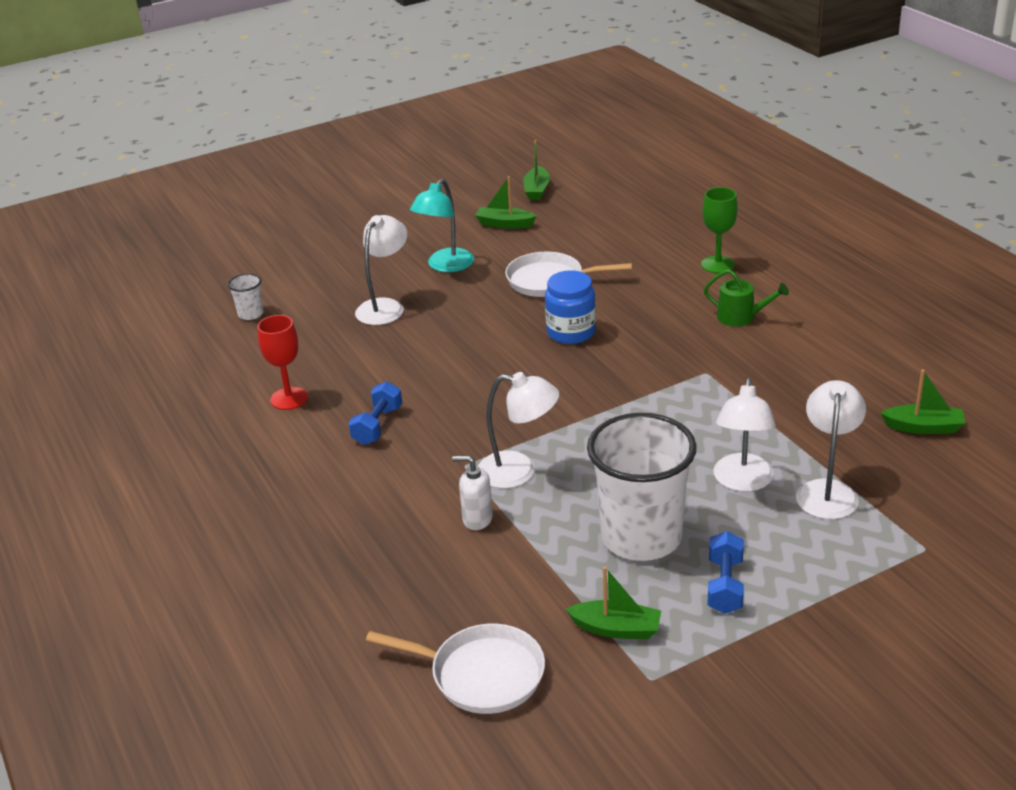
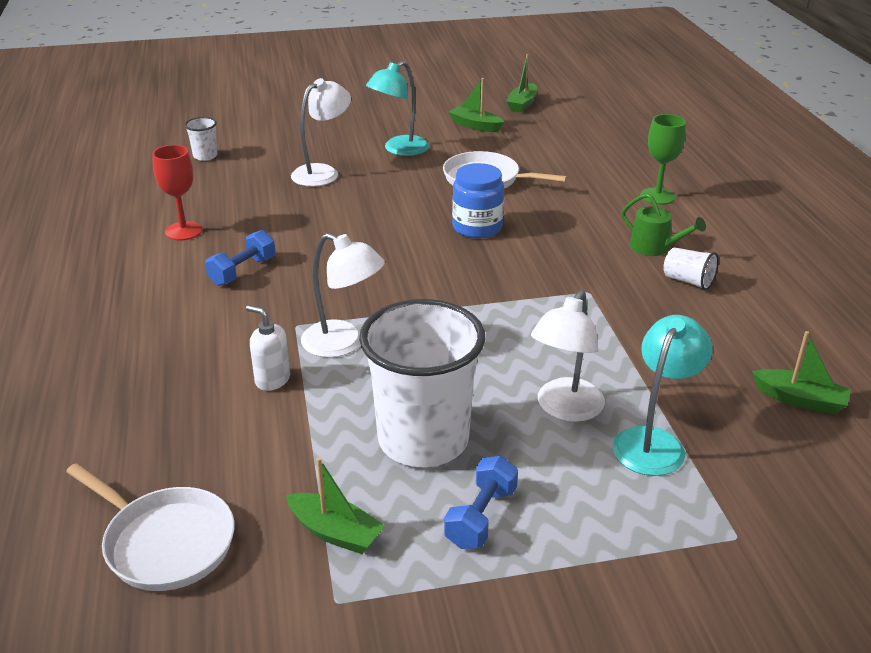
camera: 15 degrees right, 0 degrees up
white lamp [796,380,866,519] -> turquoise lamp [613,315,713,476]
none -> white cup [664,247,719,290]

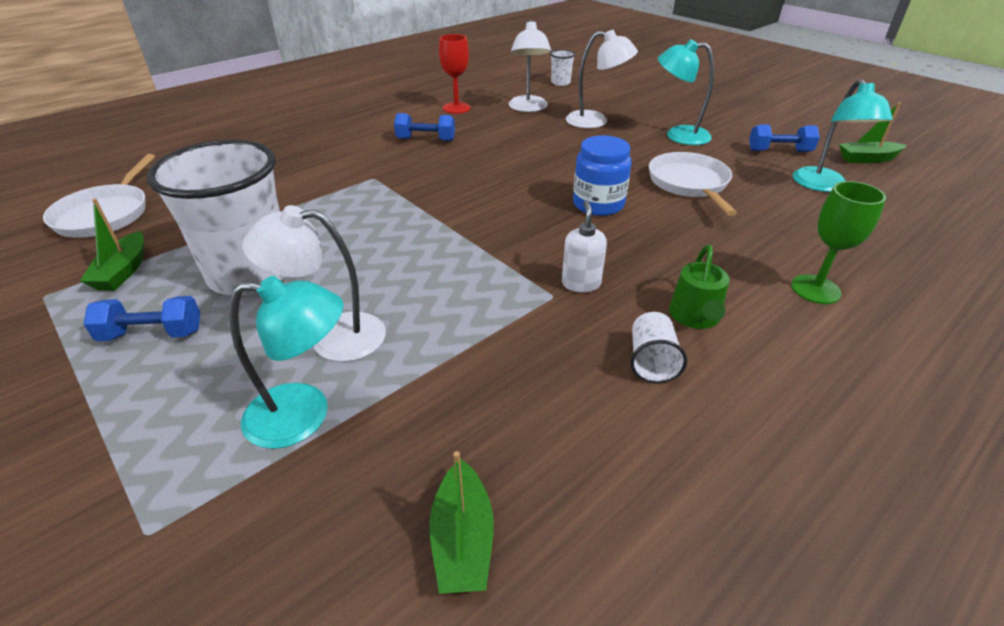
camera: 60 degrees right, 5 degrees up
white soap dispenser [246,305,290,391] -> white soap dispenser moved to [562,201,607,293]
white lamp [301,233,385,358] -> white lamp moved to [509,20,551,112]
green boat [449,78,504,132] -> blue dumbbell [749,124,820,152]
none -> turquoise lamp [793,79,893,192]

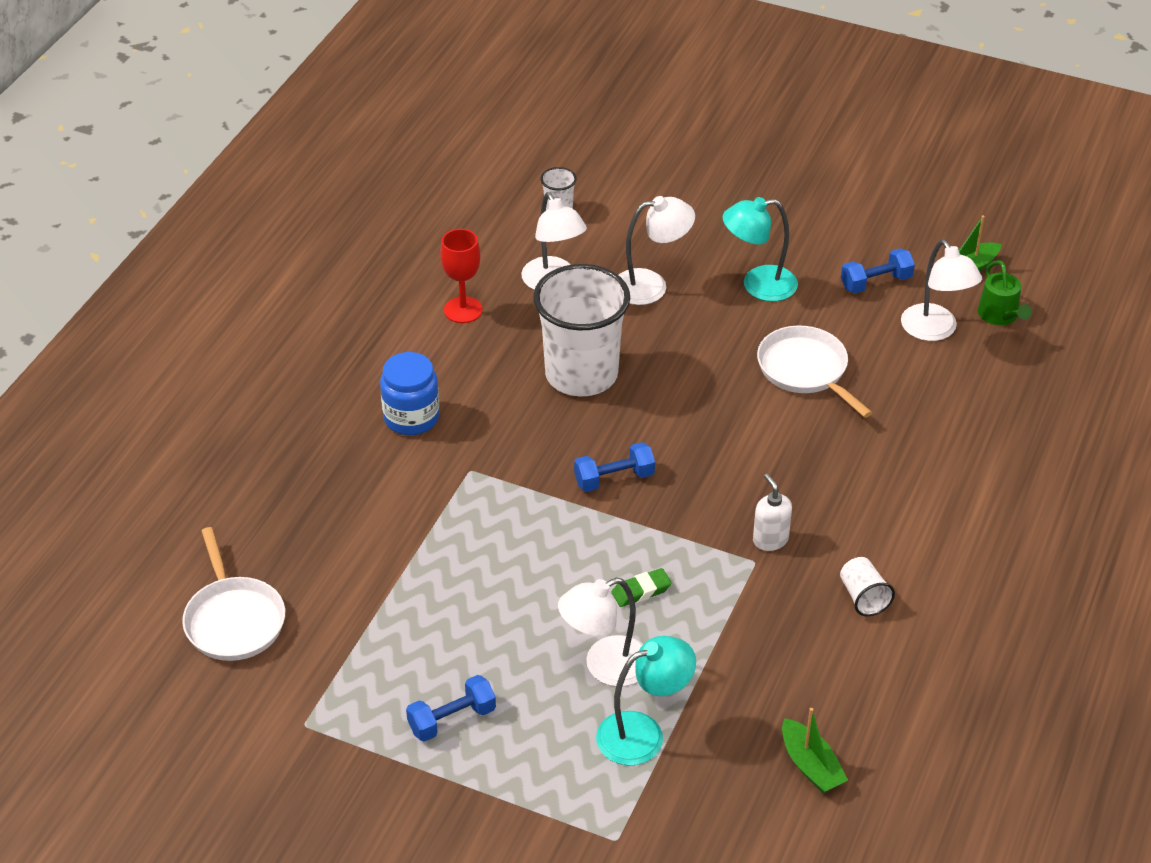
camera: 25 degrees left, 5 degrees up
green boat [80,199,144,291] -> none
white cup [146,140,284,295] -> white cup moved to [533,264,630,396]
blue dumbbell [394,113,455,141] -> blue dumbbell moved to [574,442,655,492]
blue jar [573,135,631,216] -> blue jar moved to [380,352,440,435]
green watering can [669,245,729,329] -> green watering can moved to [978,260,1032,325]
green goblet [791,181,886,304] -> none
turquoise lamp [793,79,893,192] -> white lamp [901,240,982,341]
none -> green eraser [612,568,672,607]

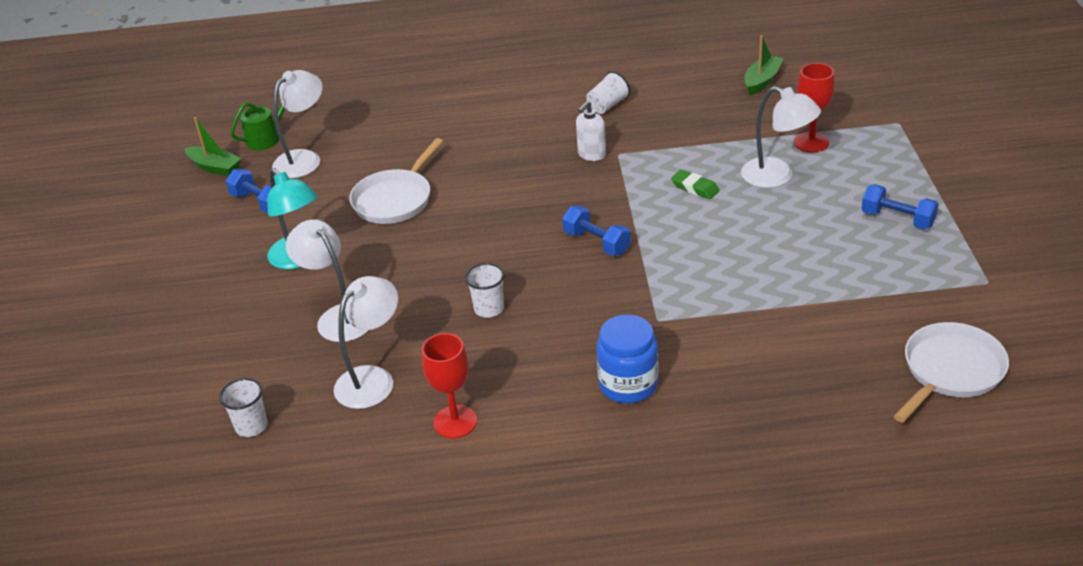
camera: 115 degrees left, 5 degrees down
white cup [533,264,630,396] -> white cup [465,263,504,318], size x0.41
turquoise lamp [596,636,696,765] -> red goblet [794,63,835,153]

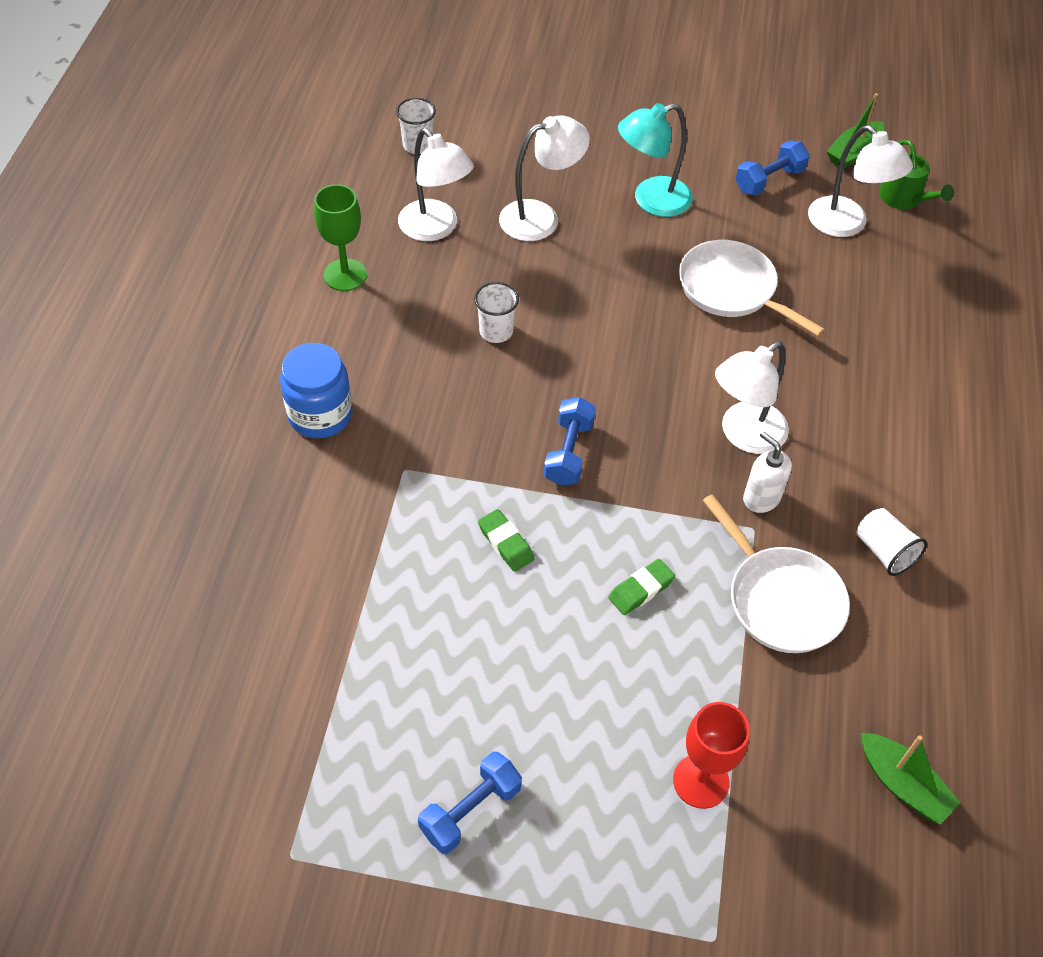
camera: 100 degrees right, 15 degrees up
red goblet [422,333,477,438] -> green goblet [314,184,367,291]
blue dumbbell [562,206,631,256] -> blue dumbbell turned 45 degrees counterclockwise [544,397,596,486]
white lamp [741,86,821,188] -> white lamp moved to [715,341,789,454]
white pan [894,322,1009,423] -> white pan moved to [702,494,850,653]
none -> green eraser [478,509,535,572]

